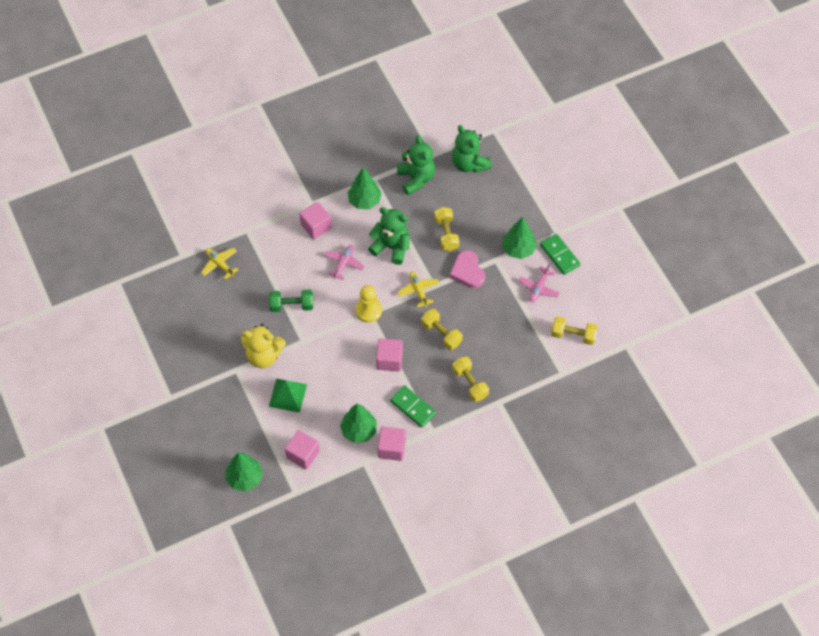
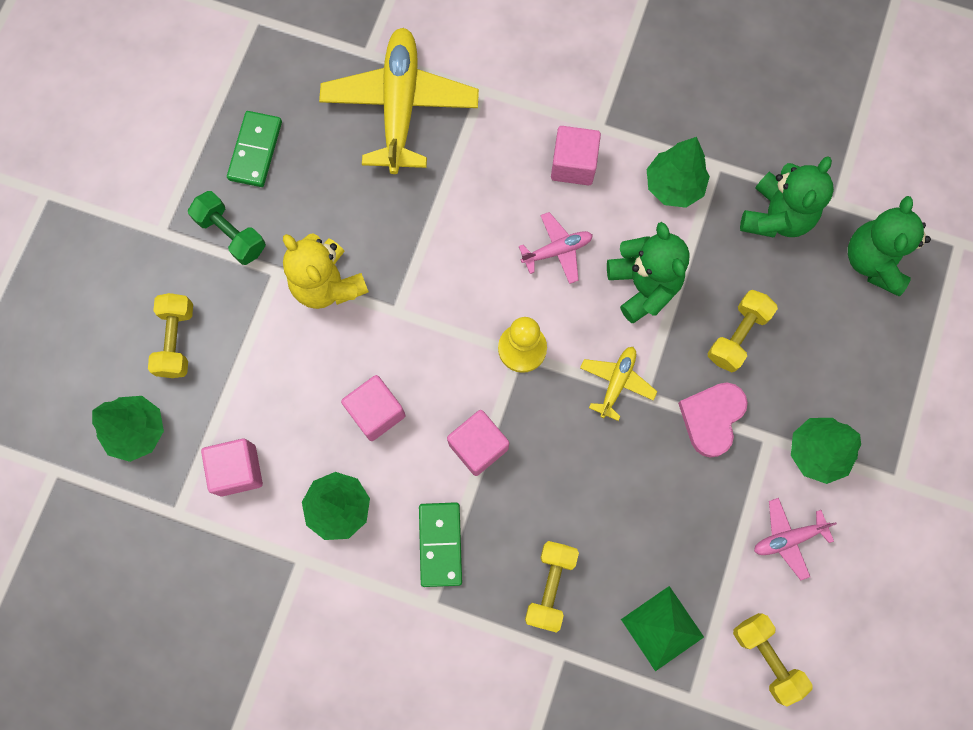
camera: 45 degrees right, 15 degrees up
yellow plane [201,248,239,280] -> yellow plane [319,28,479,174], size x2.10
green dumbbell [269,290,313,312] -> green dumbbell moved to [188,191,266,265]
green pyramid [269,379,307,413] -> green pyramid moved to [621,586,704,671]
pink cube [378,427,406,461] -> pink cube moved to [341,375,406,441]
yellow dumbbell [421,309,463,350] -> yellow dumbbell moved to [148,293,193,378]
green domino [540,234,580,275] -> green domino moved to [227,111,282,187]

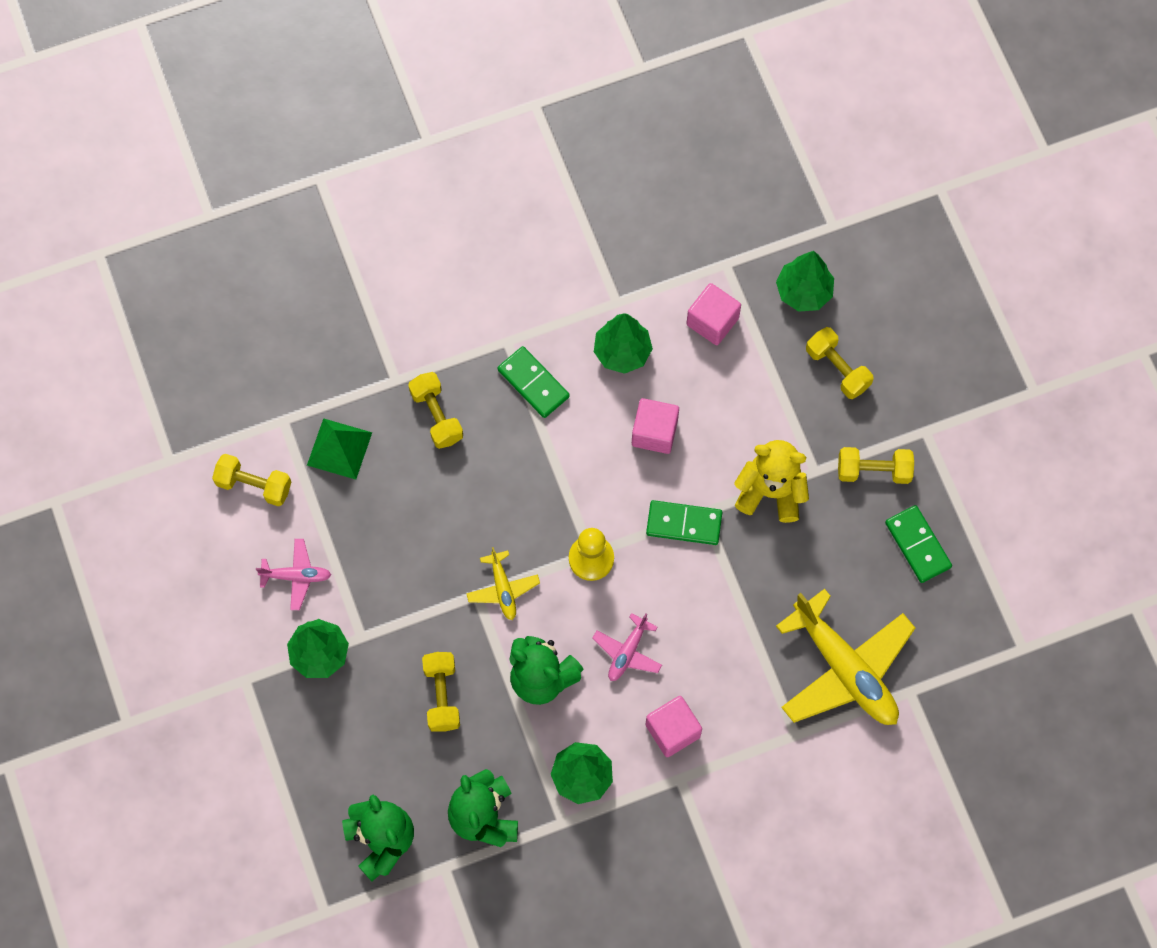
camera: 140 degrees right, 5 degrees down
green dumbbell [188,191,266,265] -> yellow dumbbell [838,447,914,484]
pink cube [447,410,509,476] -> none
pink heart [678,383,748,458] -> none
pink plane [754,498,837,580] -> pink plane turned 60 degrees clockwise [256,539,331,610]
none -> green domino [646,500,722,545]

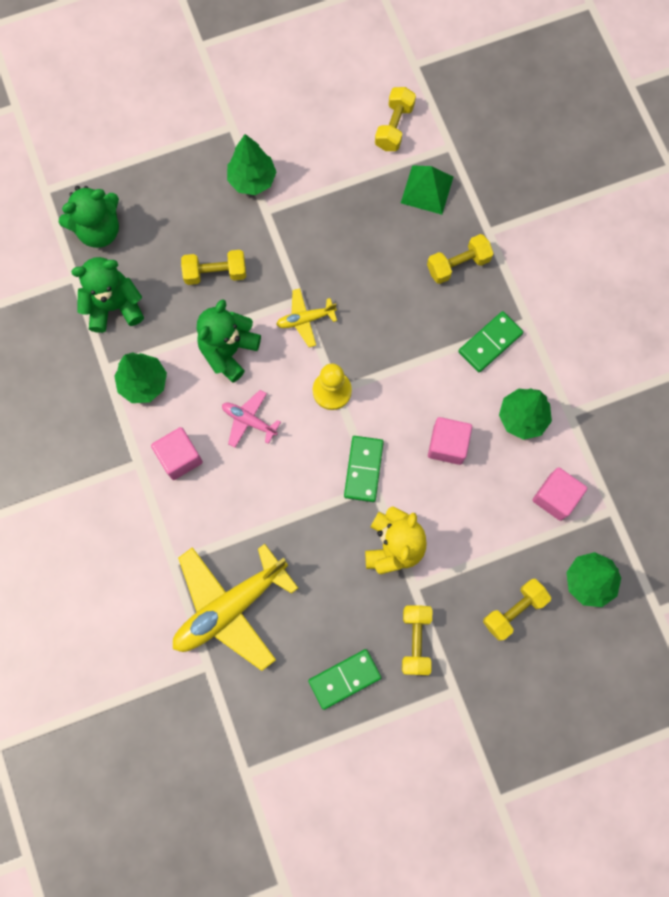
camera: 90 degrees right, 5 degrees up
pink plane [256,539,331,610] -> none

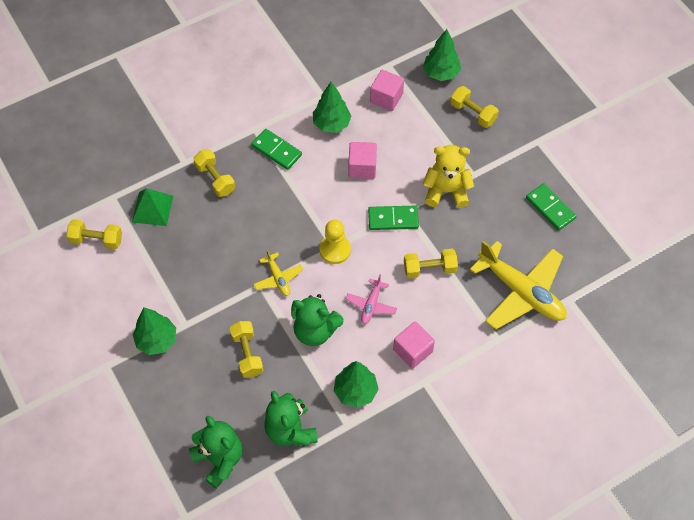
camera: 100 degrees left, 15 degrees down
yellow dumbbell [402,605,432,675] -> yellow dumbbell moved to [404,249,458,279]

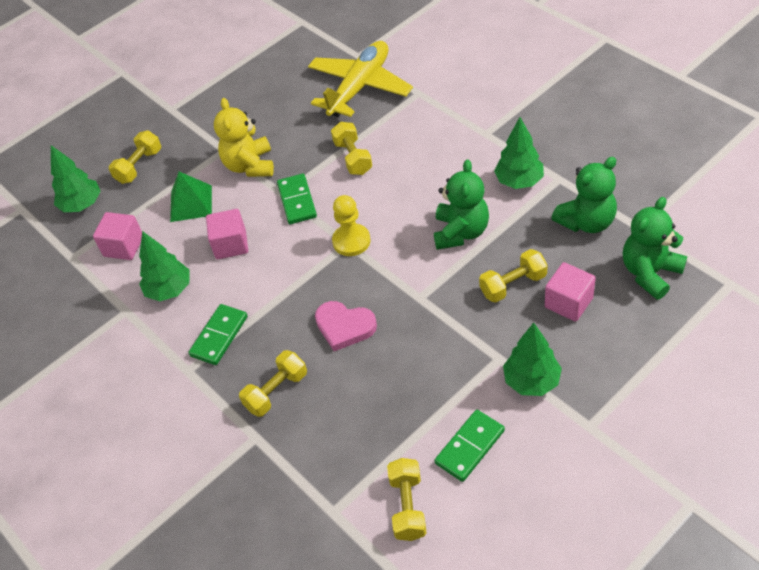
camera: 95 degrees left, 10 degrees down
green pyramid [132,188,173,226] -> green pyramid moved to [170,172,212,222]
yellow plane [254,249,303,296] -> none
pink plane [346,275,397,324] -> none
pink cube [393,321,435,369] -> pink cube moved to [545,262,596,322]
green domino [526,183,577,231] -> green domino moved to [435,410,505,482]
none -> pink heart [315,301,377,351]

